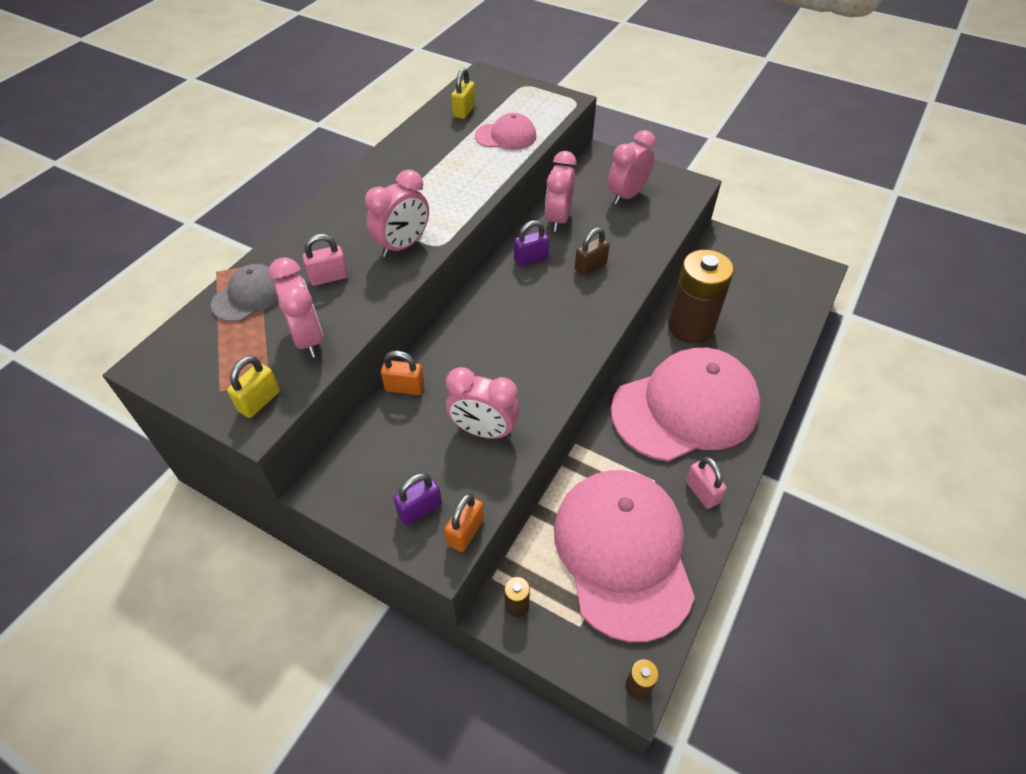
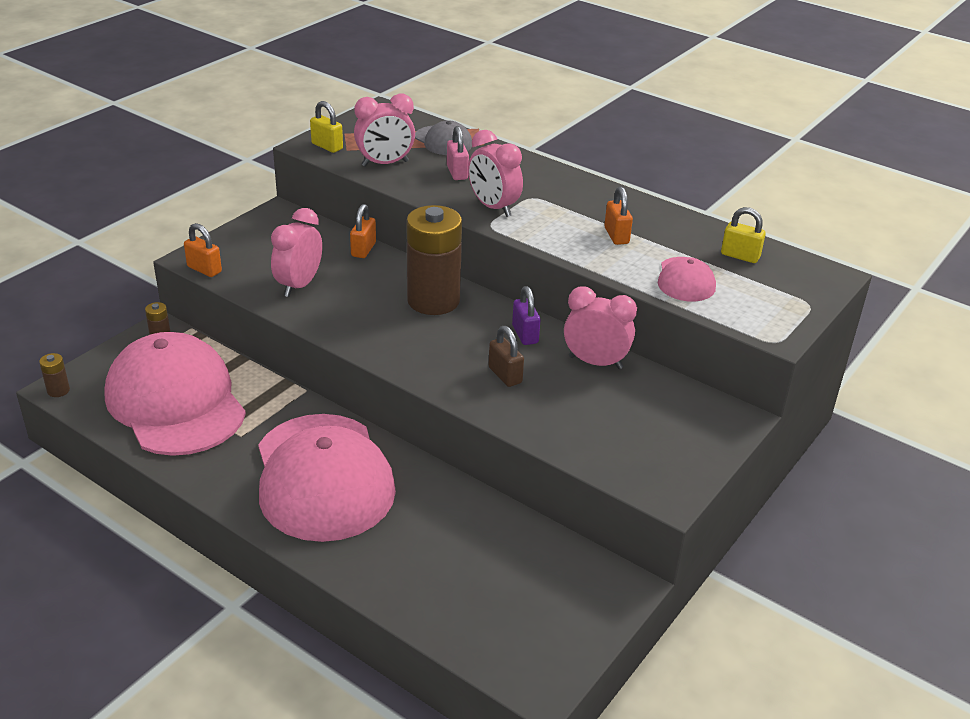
camera: 95 degrees right, 15 degrees down
purple padlock [393,473,442,525] -> none
pink cap [554,470,695,642] -> pink cap turned 120 degrees counterclockwise [104,332,246,456]
pink clock [608,130,656,205] -> none
brown battery [668,250,734,344] -> brown battery moved to [407,205,462,315]
pink padlock [686,457,727,509] -> none
none -> orange padlock [604,186,633,245]

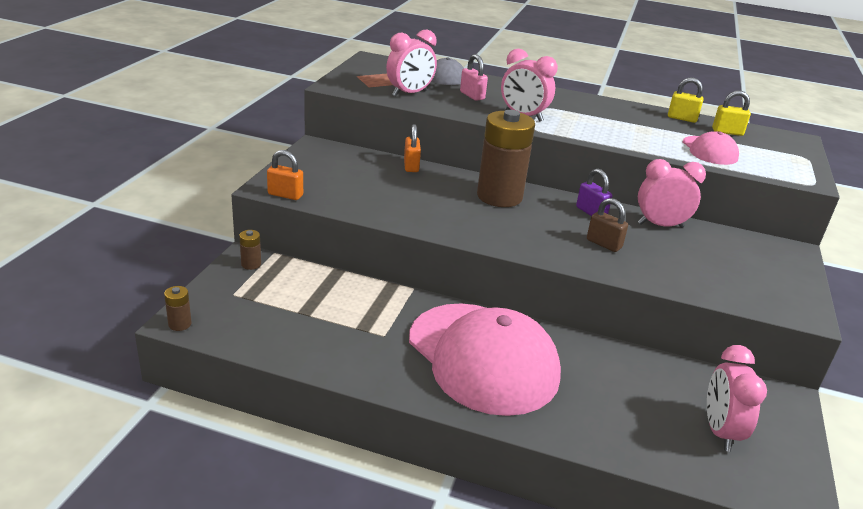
camera: 20 degrees left, 5 degrees down
pink cap [104,332,246,456] -> none
pink clock [271,208,322,297] -> pink clock moved to [707,345,767,452]
yellow padlock [310,101,343,153] -> yellow padlock moved to [668,78,704,123]
orange padlock [604,186,633,245] -> none

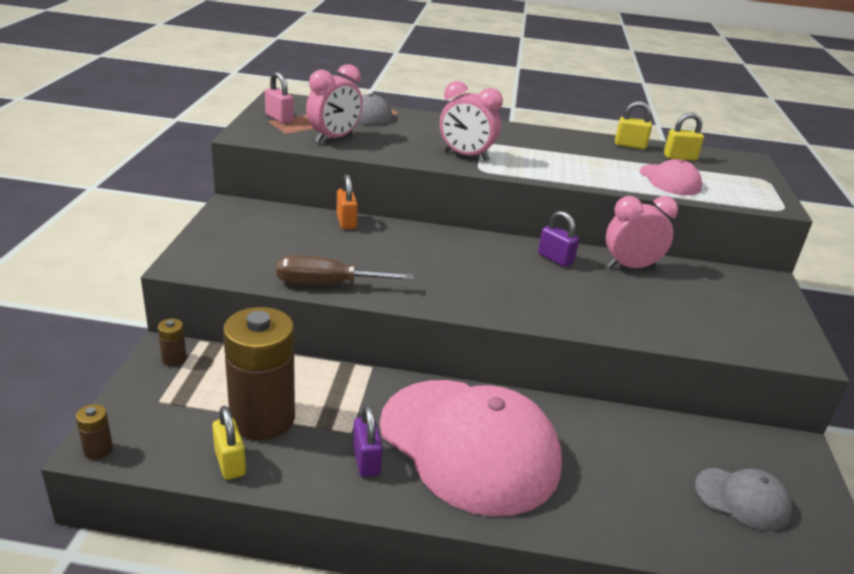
camera: 10 degrees left, 0 degrees up
orange padlock [267,150,303,200] -> none
pink padlock [460,54,488,101] -> pink padlock moved to [265,72,294,123]
brown battery [477,110,535,207] -> brown battery moved to [223,307,295,440]
brown padlock [587,198,628,252] -> none
pink clock [707,345,767,452] -> grey cap [695,468,793,531]
none -> yellow padlock [212,406,246,480]
none -> brown screwdriver [277,255,414,285]
none -> purple padlock [353,404,383,477]

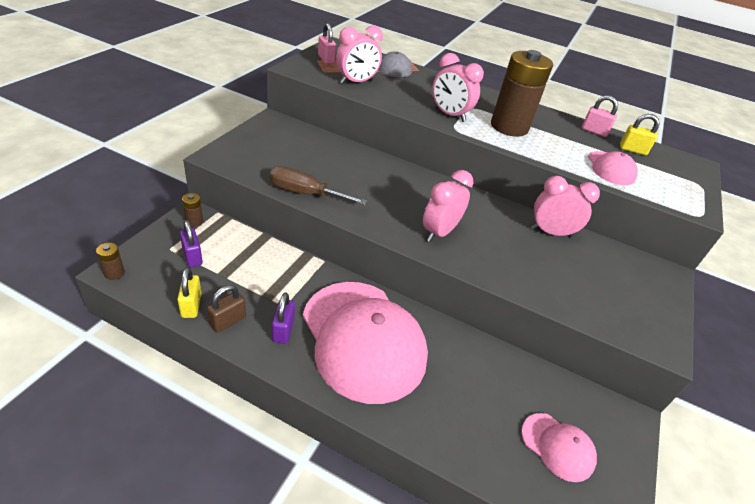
camera: 15 degrees right, 10 degrees up
brown battery [223,307,295,440] -> brown battery moved to [491,50,553,137]
orange padlock [336,174,358,229] -> none
purple padlock [538,211,579,267] -> purple padlock moved to [180,220,203,267]
yellow padlock [615,101,652,149] -> pink padlock [582,95,618,137]
grey cap [695,468,793,531] -> pink cap [521,413,597,482]
none -> brown padlock [207,285,246,333]
none -> pink clock [423,170,473,242]

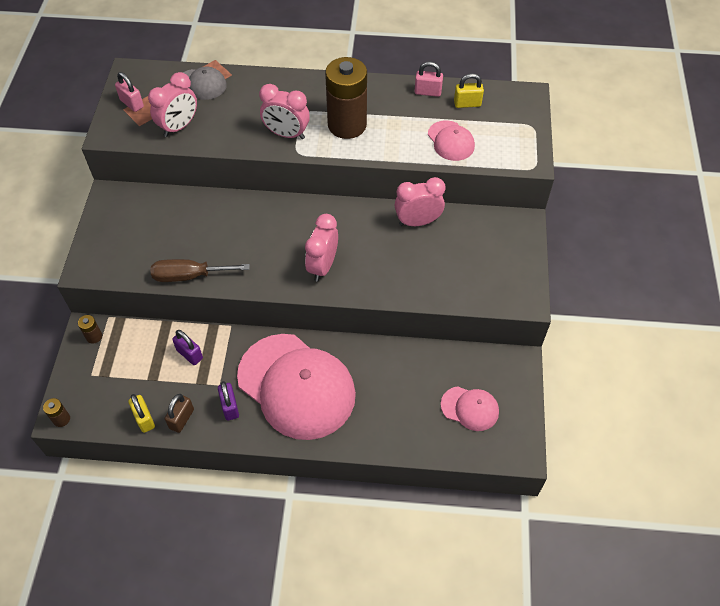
camera: 15 degrees left, 15 degrees up
purple padlock [180,220,203,267] -> purple padlock moved to [172,330,203,365]

